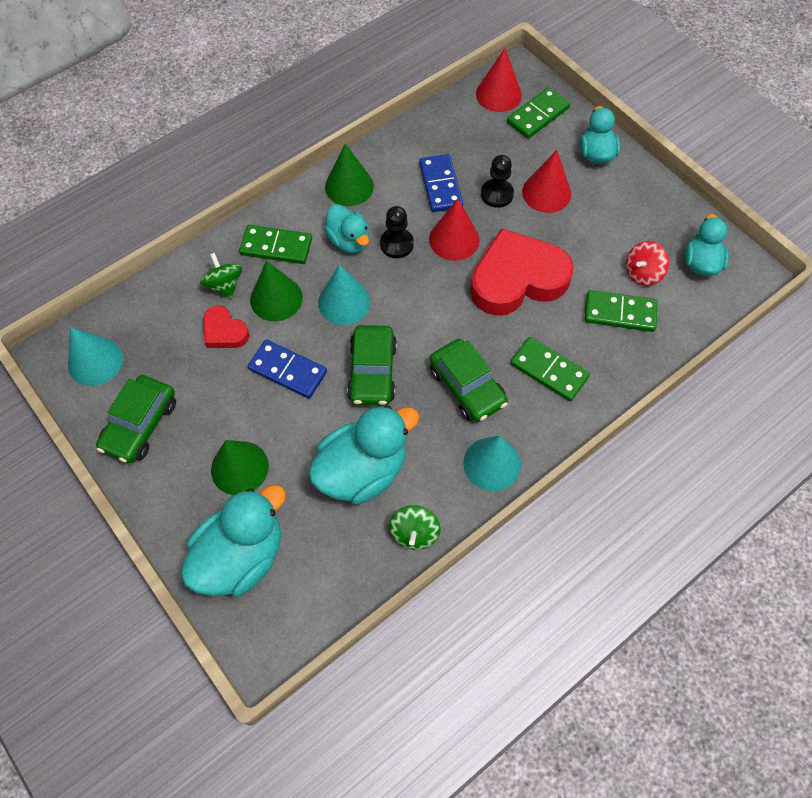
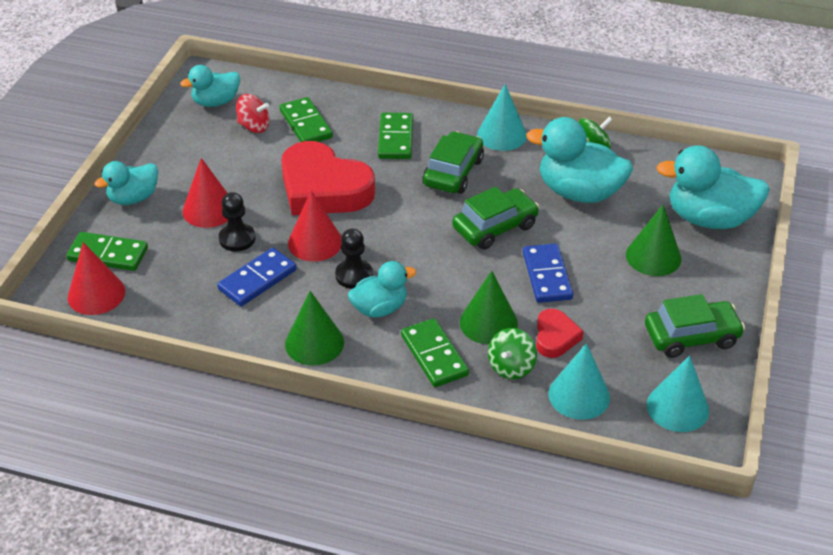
camera: 125 degrees left, 20 degrees down
turquoise cone [318,264,371,325] -> turquoise cone moved to [548,343,610,420]
turquoise duck [324,204,369,253] -> turquoise duck turned 45 degrees clockwise [348,261,416,317]

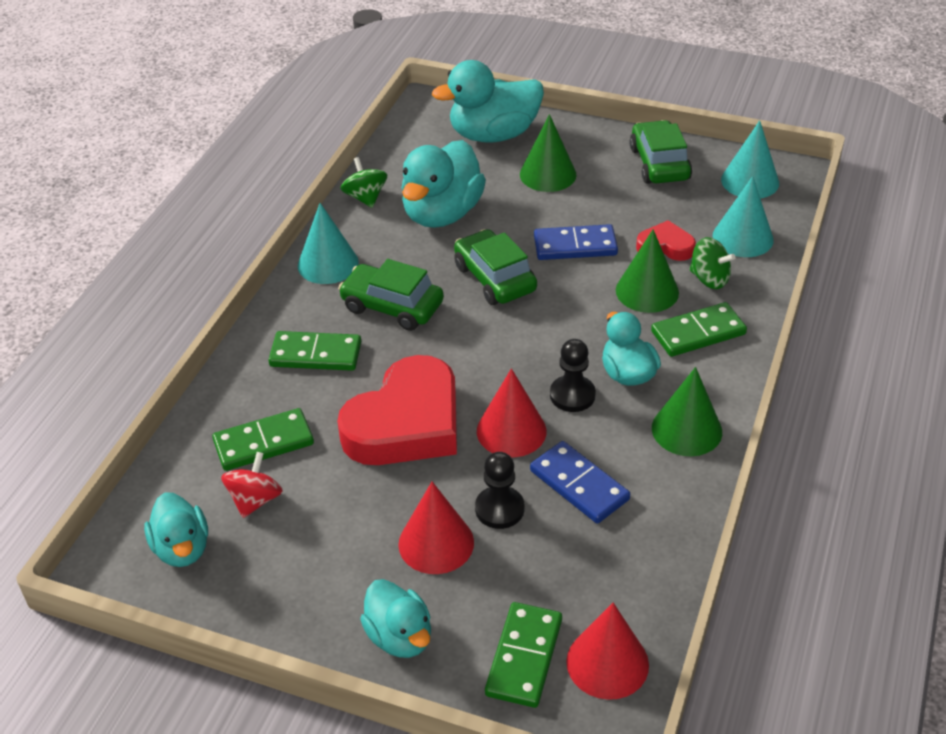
camera: 85 degrees left, 0 degrees up
turquoise duck [656,145,770,229] -> turquoise duck turned 60 degrees clockwise [432,60,544,142]

